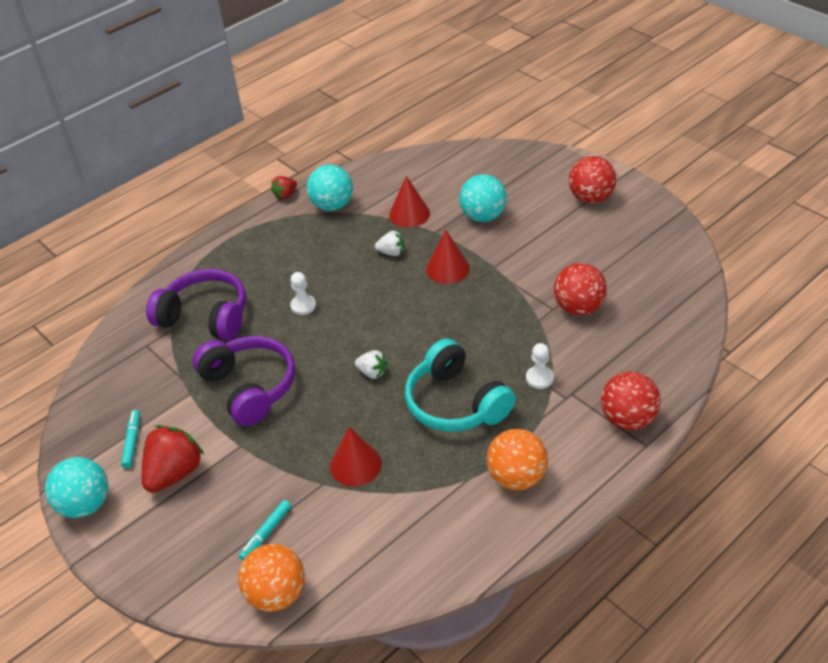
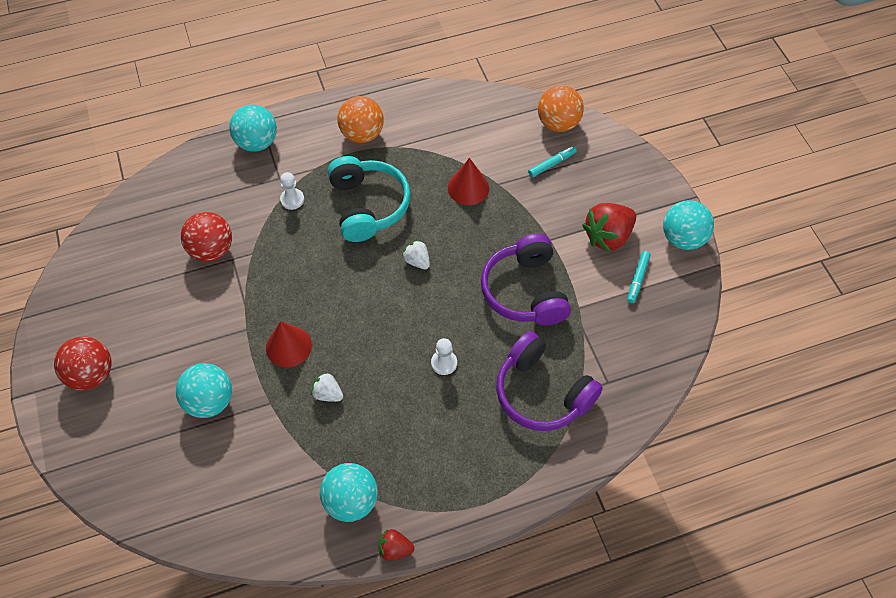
camera: 160 degrees left, 15 degrees up
red strawberry [271,176,297,199] -> red strawberry turned 150 degrees counterclockwise [379,529,414,561]
red cone [389,176,430,228] -> none
red ball [601,371,661,430] -> turquoise ball [229,105,277,152]

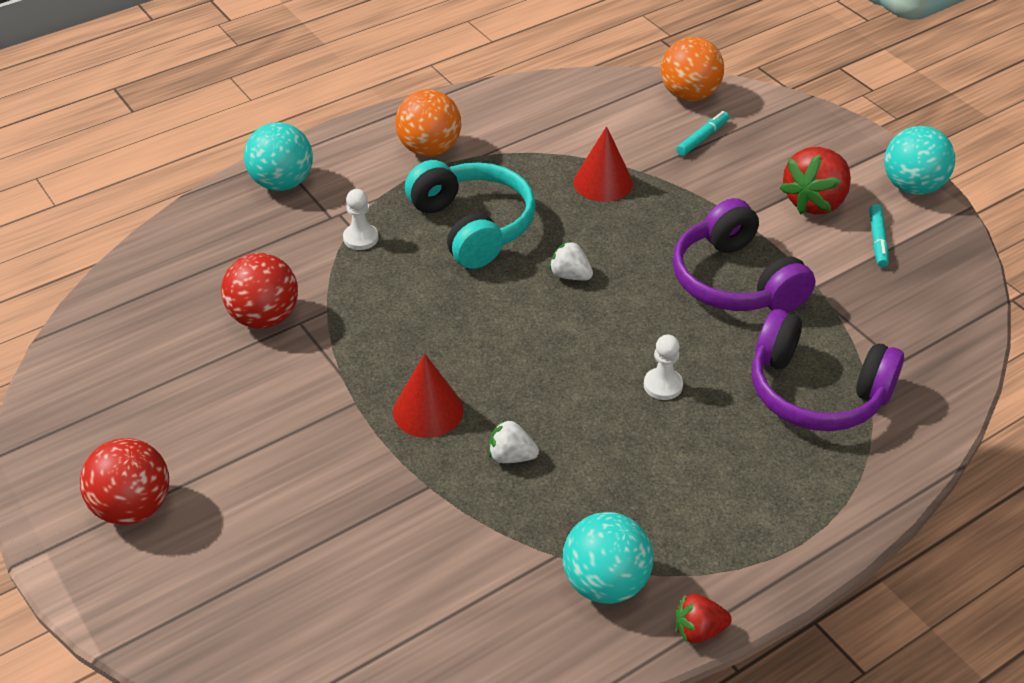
camera: 15 degrees left, 15 degrees down
turquoise ball [176,363,232,418] -> none

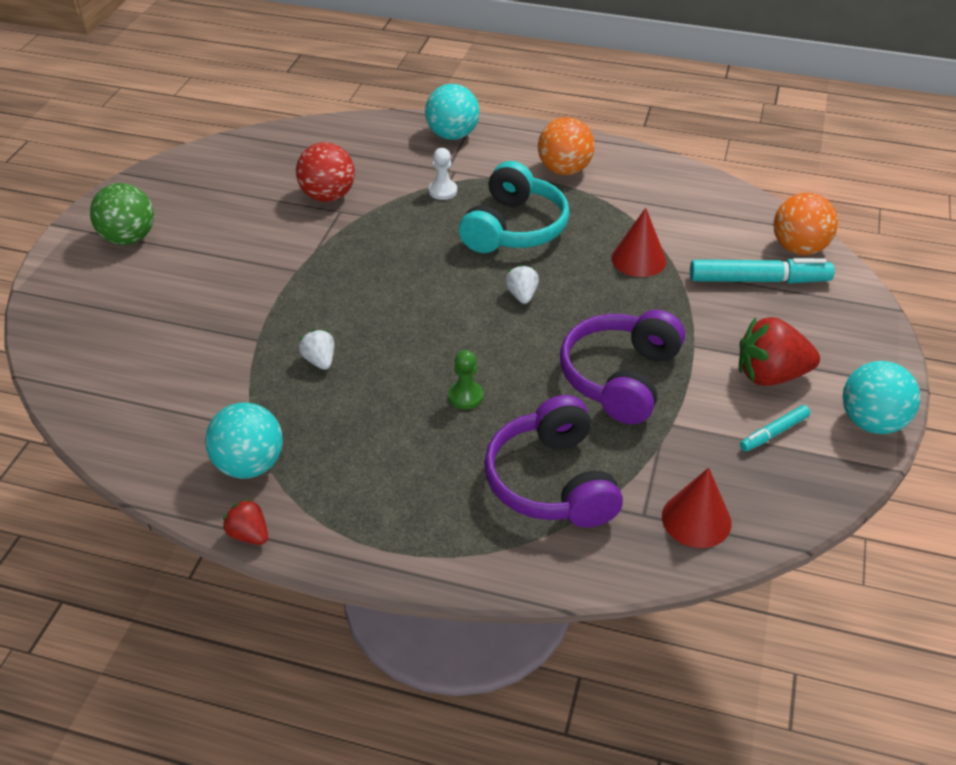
camera: 50 degrees right, 0 degrees up
red ball [80,438,169,525] -> green ball [90,183,154,245]
red cone [393,354,464,438] -> red cone moved to [662,468,732,548]
white pawn [644,335,683,400] -> green pawn [448,350,483,409]
turquoise marker [676,111,729,156] -> turquoise marker [690,258,835,283], size x1.85

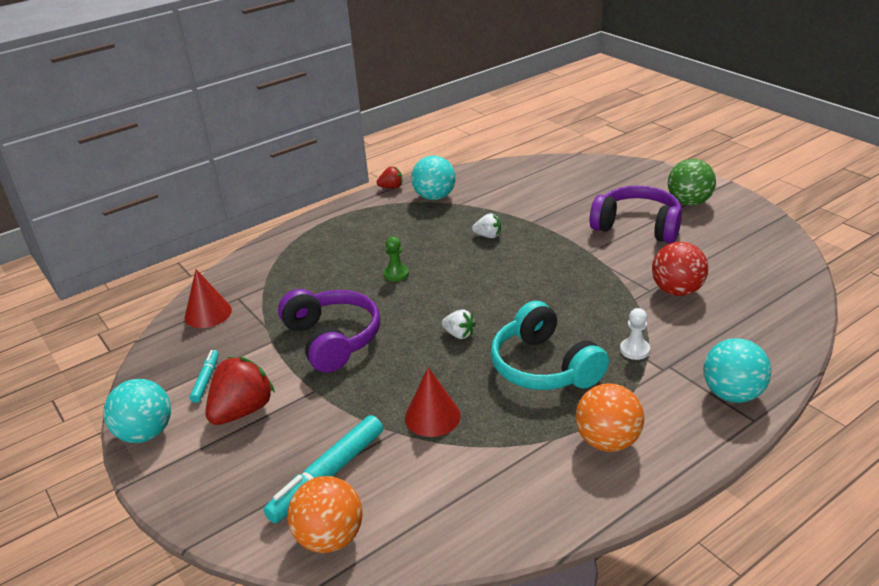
camera: 130 degrees right, 10 degrees down
purple headphones [484,395,623,528] -> purple headphones moved to [590,186,682,243]

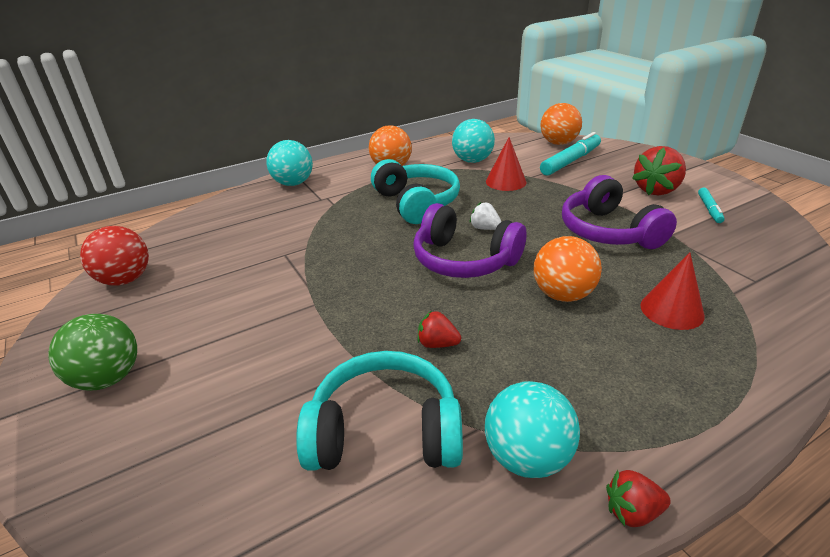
camera: 175 degrees left, 0 degrees up
turquoise ball [103,379,171,443] -> turquoise ball moved to [452,119,495,163]
red cone [185,269,232,328] -> red cone moved to [640,253,705,330]
green pawn [384,236,409,282] -> orange ball [533,236,602,302]
white strawberry [472,213,501,238] -> red strawberry [418,311,461,348]
purple headphones [590,186,682,243] -> purple headphones moved to [413,203,526,278]
white pawn [620,308,650,360] -> none
red ball [652,242,708,296] -> red ball moved to [80,226,149,286]
none -> turquoise headphones [296,351,463,471]

